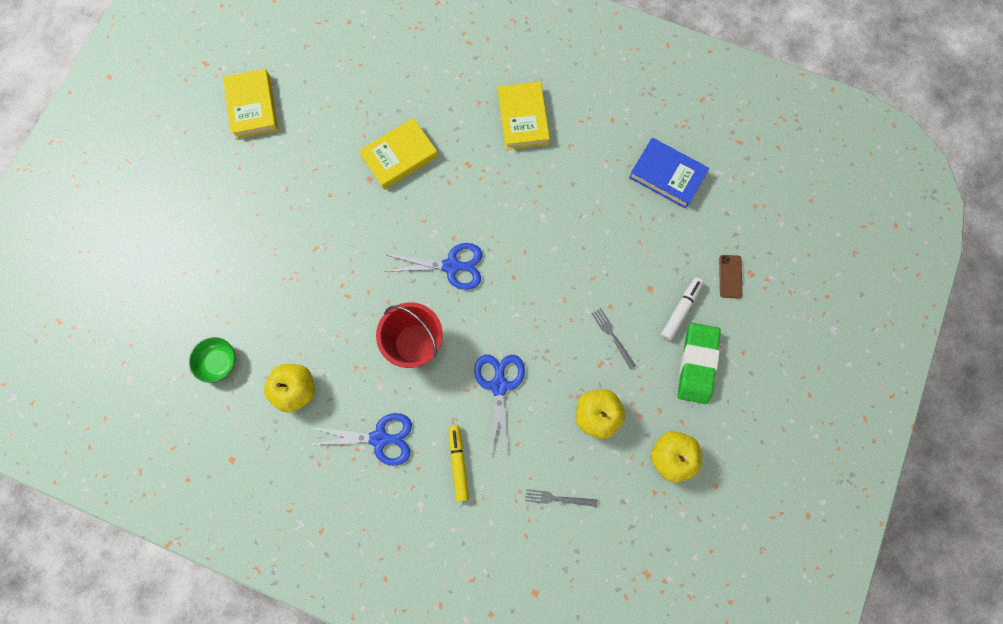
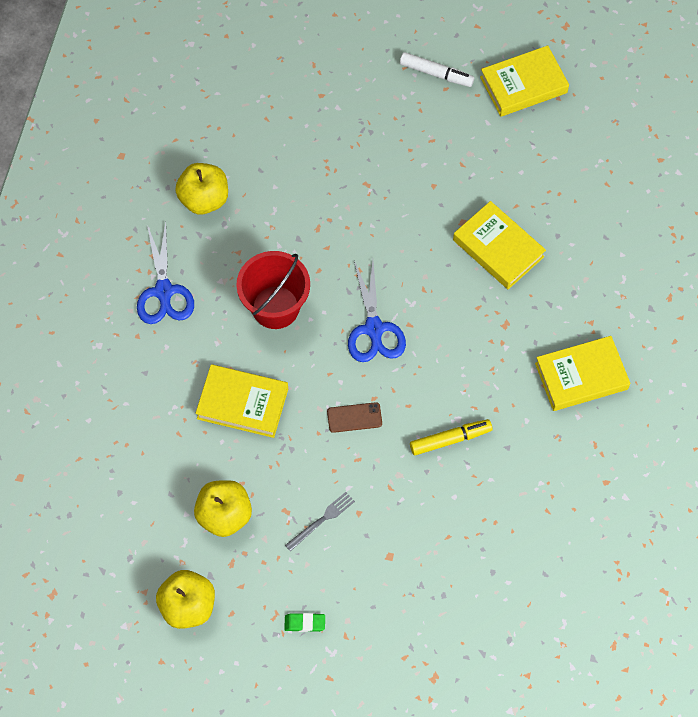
camera: 80 degrees right, 10 degrees down
green bowl [189,337,235,383] -> none
yellow marker [449,425,469,502] -> yellow marker moved to [410,419,492,455]
blue scissors [474,355,525,455] -> yellow book [195,364,288,438]
grey fork [525,489,597,507] -> none
blue book [629,138,709,209] -> none
white marker [661,278,704,341] -> white marker moved to [400,52,474,87]
green eraser [678,323,721,404] -> green eraser [284,613,325,632], size x0.43
brown phone [719,255,742,299] -> brown phone moved to [327,402,382,433]

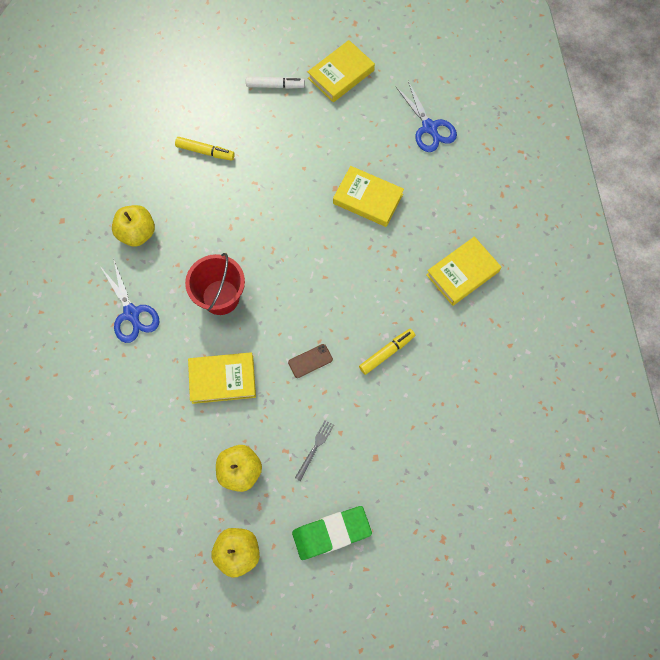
camera: 20 degrees left, 5 degrees up
green eraser [284,613,325,632] -> green eraser [292,506,372,560], size x2.31
blue scissors [348,261,406,362] -> blue scissors moved to [396,81,457,152]
none -> yellow marker [175,137,235,161]

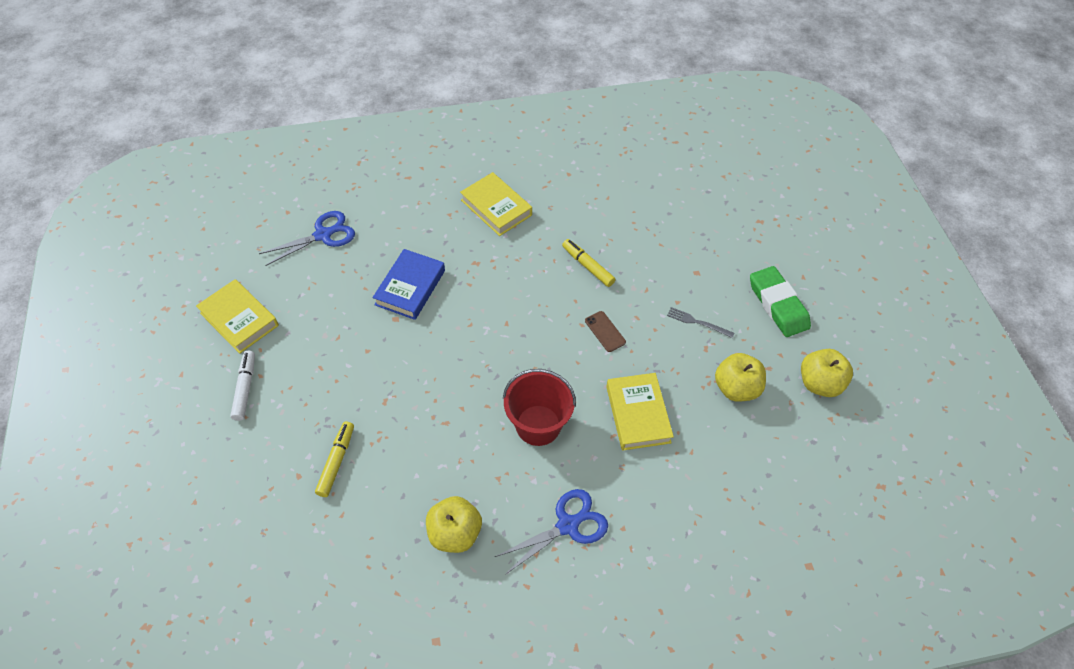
camera: 95 degrees left, 15 degrees down
yellow book [333,166,404,227] -> blue book [372,249,445,320]

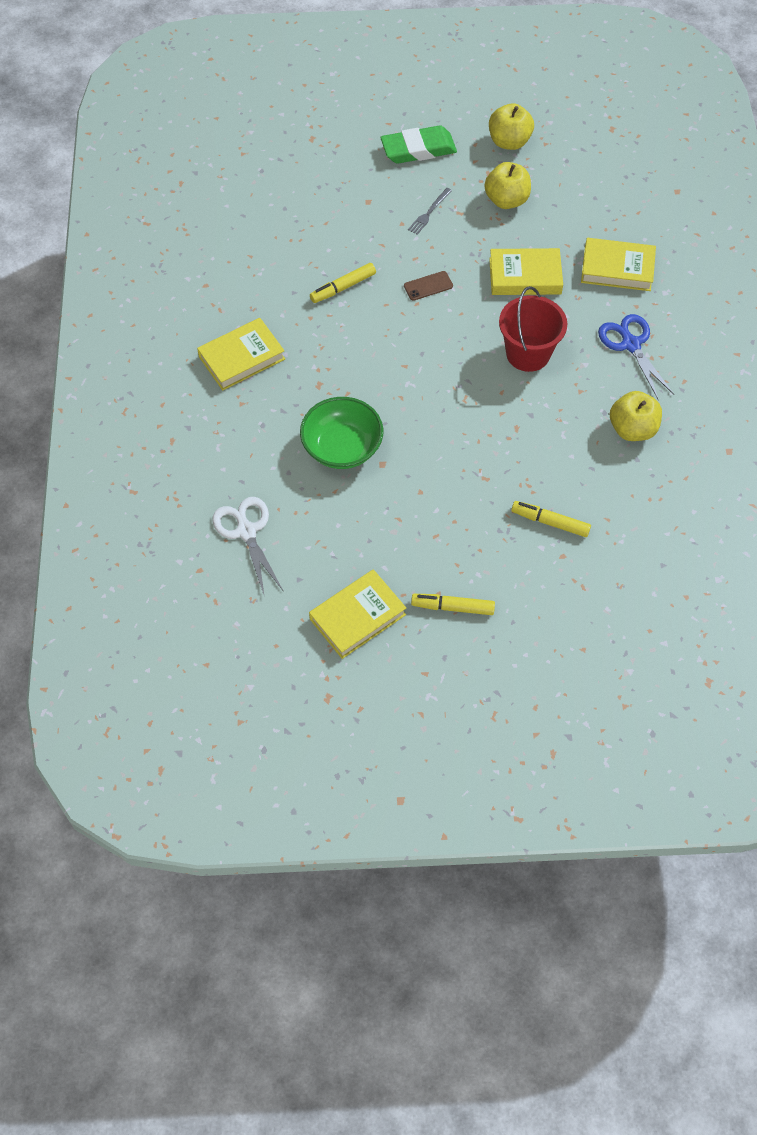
camera: 80 degrees left, 5 degrees up
white marker [230,351,255,421] -> yellow marker [411,594,495,615]
blue scissors [259,211,355,266] -> white scissors [212,497,283,597]
blue book [372,249,445,320] -> green bowl [300,397,383,469]
none -> yellow book [581,238,656,291]

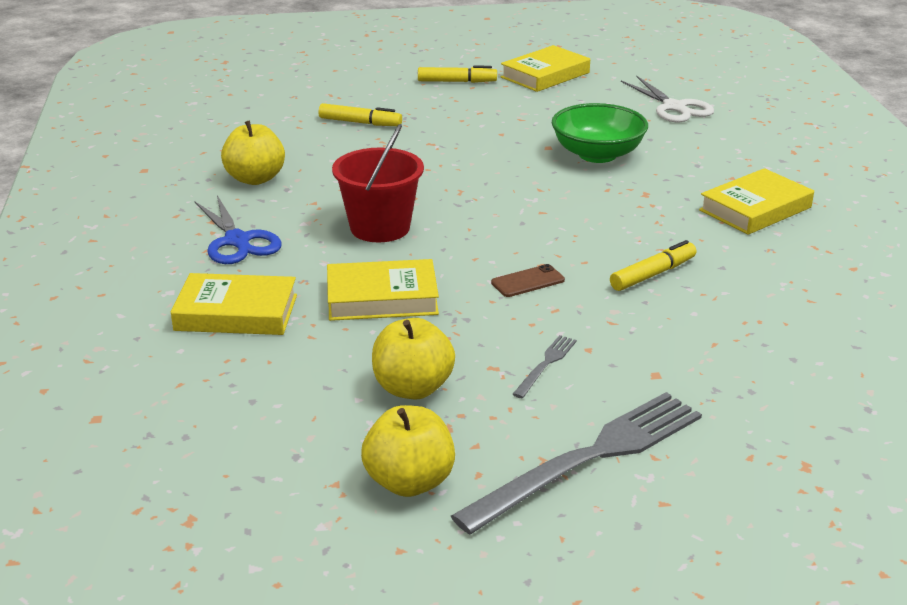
camera: 175 degrees right, 30 degrees down
green eraser [380,125,457,164] -> grey fork [451,392,702,534]

